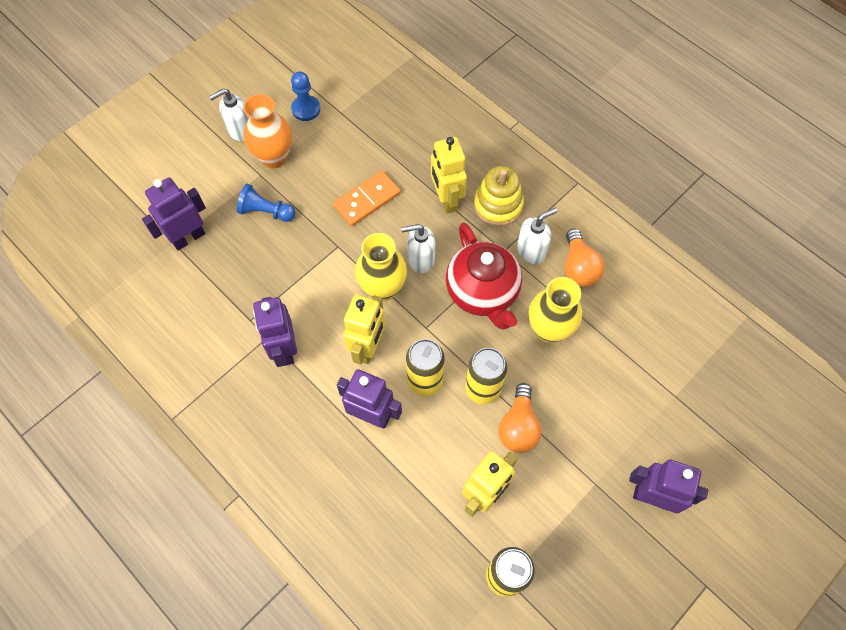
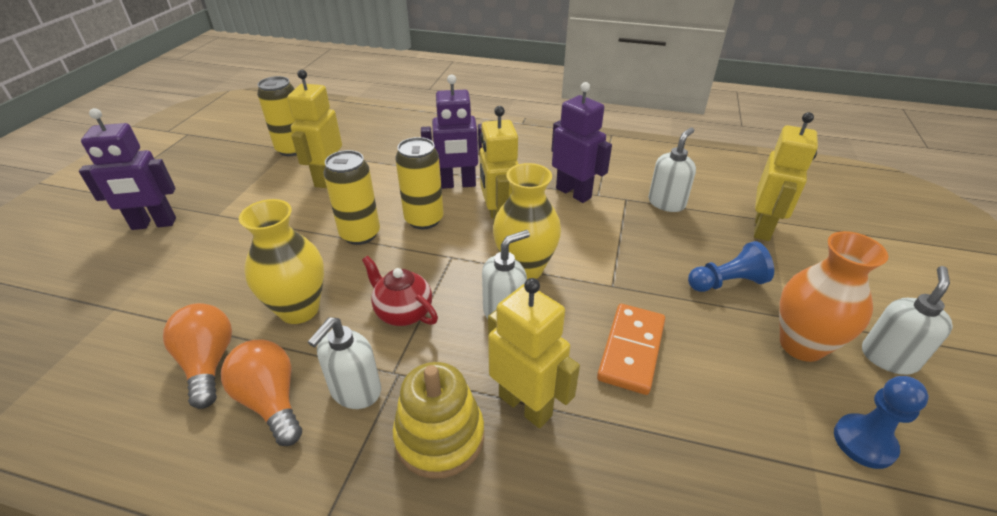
camera: 150 degrees right, 25 degrees down
purple robot [142,177,206,251] -> yellow robot [754,112,818,241]
red teapot [446,222,522,329] -> red teapot [362,256,438,326], size x0.56
orange light bulb [498,383,542,453] -> orange light bulb moved to [163,303,232,409]
none -> white soap dispenser [649,127,696,212]

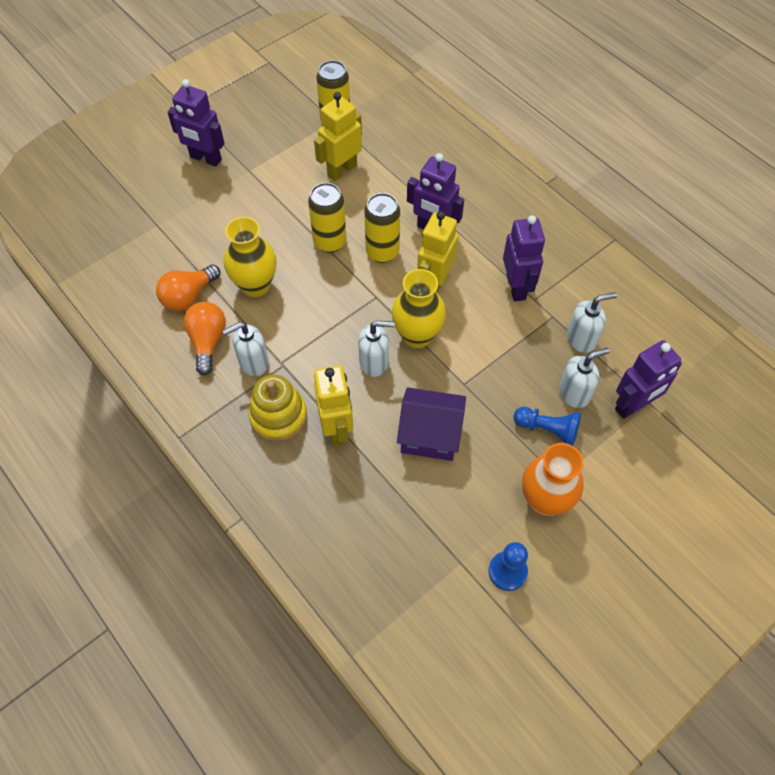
camera: 35 degrees right, 20 degrees up
orange light bulb [163,303,232,409] -> orange light bulb turned 150 degrees counterclockwise [156,265,220,311]
red teapot [362,256,438,326] -> none
orange domino [597,304,665,395] -> purple house [397,387,466,461]
yellow robot [754,112,818,241] -> purple robot [615,340,682,419]
white soap dispenser [862,266,953,375] -> white soap dispenser moved to [559,348,610,408]

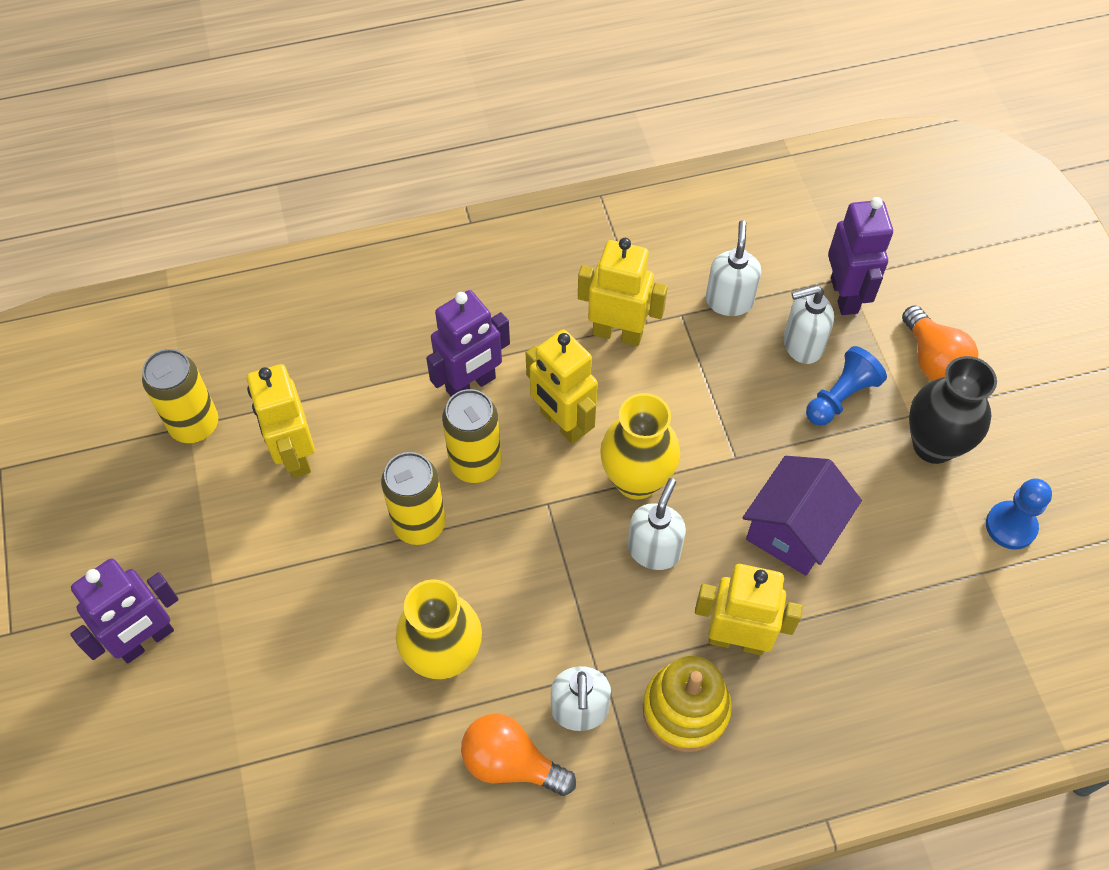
camera: 65 degrees left, 0 degrees up
orange light bulb [156,265,220,311] -> orange light bulb moved to [902,305,978,381]
purple robot [503,215,545,301] -> yellow robot [578,238,668,346]
orange vase [522,443,584,516] -> black vase [909,356,997,464]
white soap dispenser [559,348,610,408] -> white soap dispenser turned 105 degrees counterclockwise [783,285,834,364]

